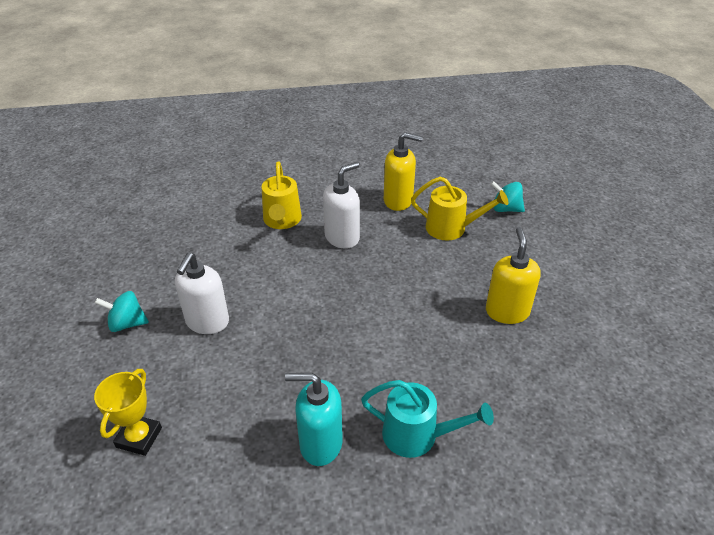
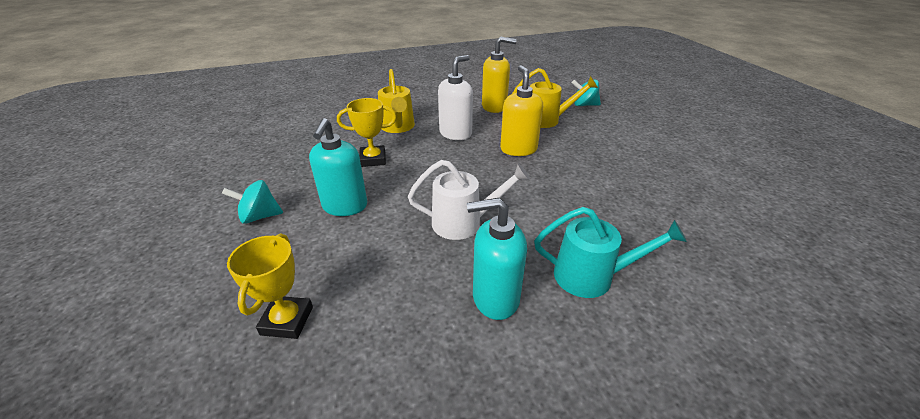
camera: 10 degrees left, 5 degrees down
white soap dispenser [175,253,229,334] -> turquoise soap dispenser [309,118,367,216]
yellow soap dispenser [486,227,541,324] -> yellow soap dispenser moved to [500,65,543,156]
none -> yellow trophy [337,98,397,167]
none -> white watering can [408,160,530,240]

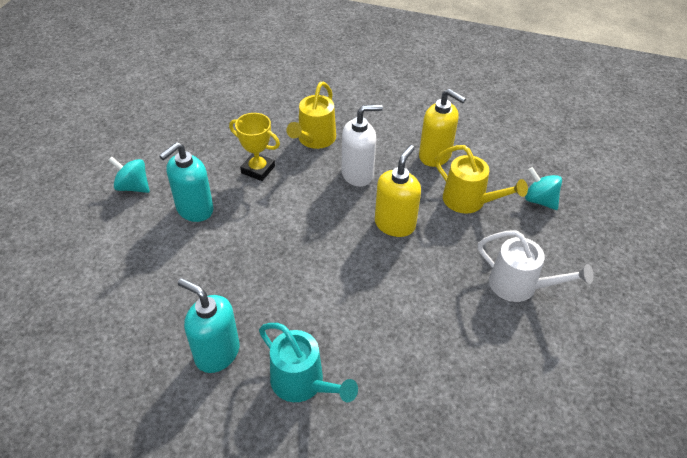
camera: 35 degrees right, 10 degrees up
yellow trophy [227,234,313,339] -> none
white watering can [408,160,530,240] -> white watering can moved to [478,230,594,302]

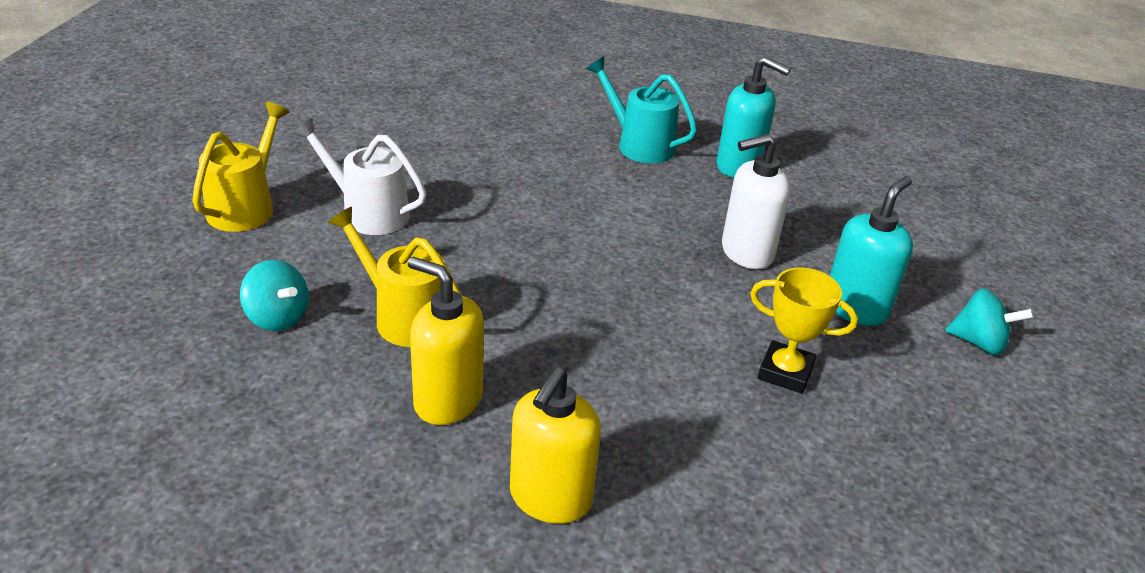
camera: 175 degrees right, 10 degrees down
yellow watering can [286,82,336,149] -> yellow watering can moved to [192,102,289,232]
white soap dispenser [342,105,383,187] -> white soap dispenser moved to [722,134,791,269]
yellow soap dispenser [375,145,421,237] -> yellow soap dispenser moved to [510,367,601,524]

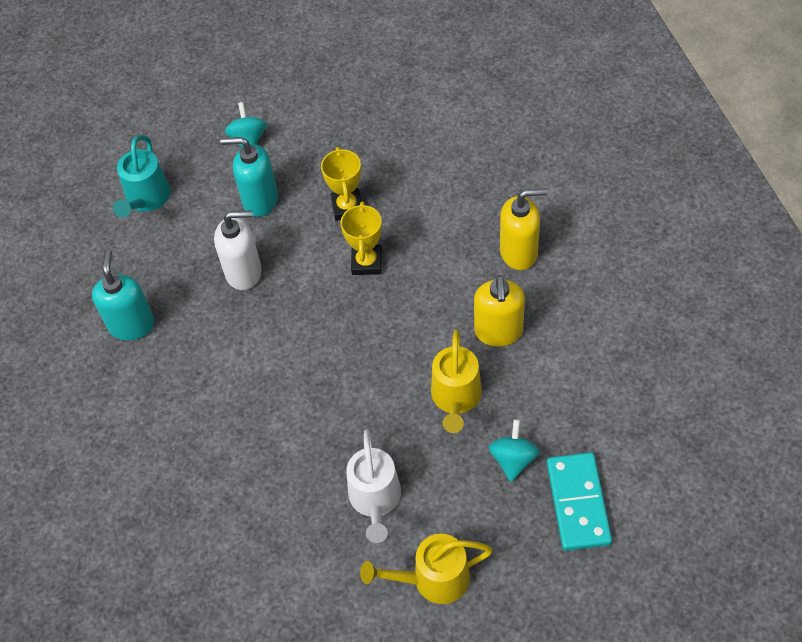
camera: 115 degrees left, 20 degrees up
turquoise watering can [586,57,697,163] -> turquoise watering can moved to [113,135,171,218]
white soap dispenser [722,134,791,269] -> white soap dispenser turned 45 degrees counterclockwise [214,210,262,290]
none -> yellow trophy [340,201,382,275]
none -> turquoise domino [547,452,612,551]

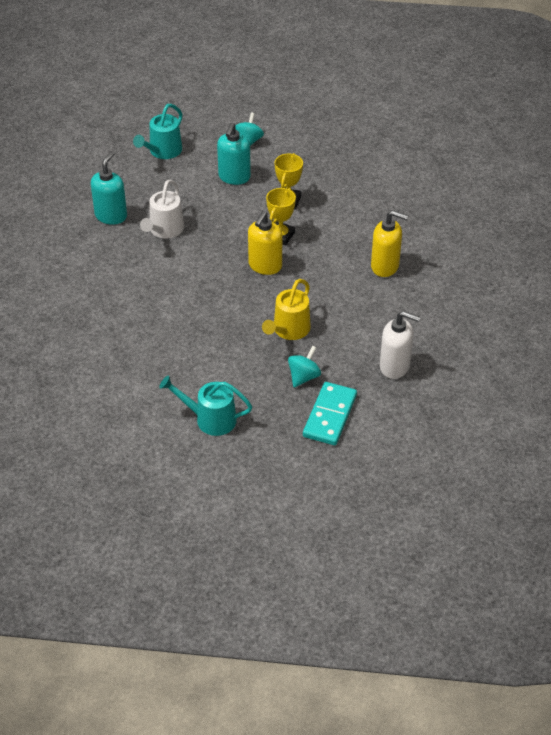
camera: 20 degrees right, 10 degrees down
white soap dispenser [214,210,262,290] -> white soap dispenser moved to [380,311,420,379]
turquoise soap dispenser [220,137,278,217] -> turquoise soap dispenser turned 105 degrees counterclockwise [217,123,251,185]
white watering can [346,430,401,543] -> white watering can moved to [140,180,184,238]
yellow watering can [360,534,493,604] -> turquoise watering can [159,375,252,436]
yellow soap dispenser [474,275,525,347] -> yellow soap dispenser moved to [248,211,282,275]

